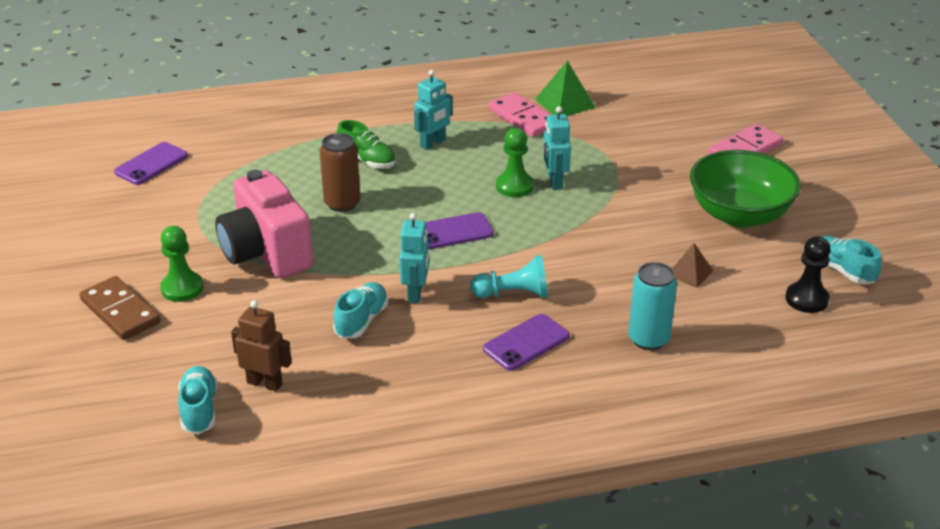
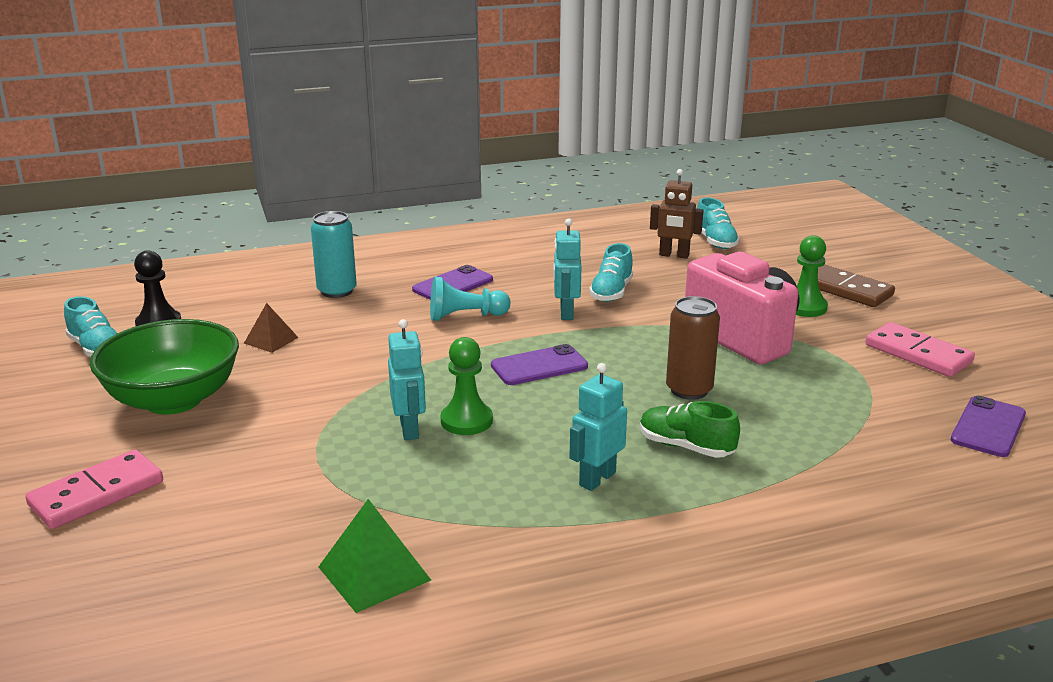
camera: 175 degrees right, 10 degrees down
pink domino [489,92,551,137] -> pink domino moved to [865,322,975,377]

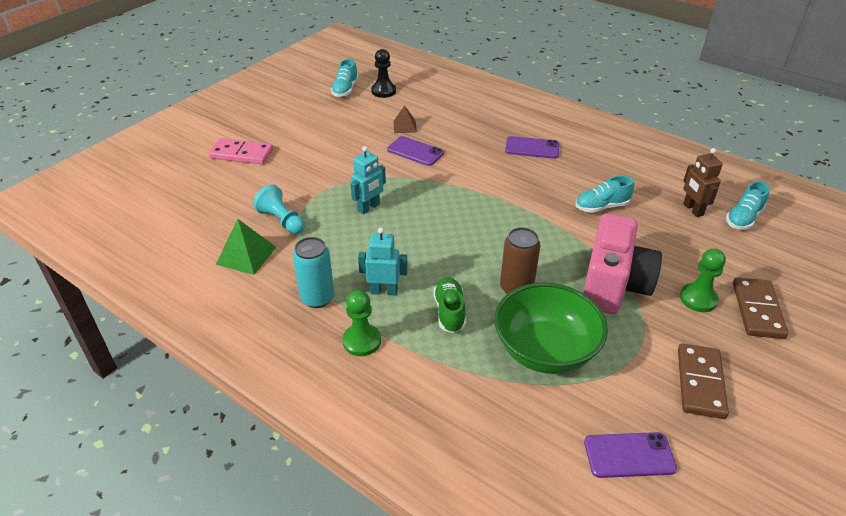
camera: 55 degrees right, 15 degrees up
green bowl [90,319,239,415] -> green bowl moved to [495,282,608,374]
turquoise can [311,211,357,298] -> turquoise can moved to [293,237,334,308]
turquoise pawn [430,277,510,321] -> turquoise pawn moved to [253,184,305,234]
green pawn [441,337,493,435] -> green pawn moved to [342,290,381,356]
purple phone [491,344,588,385] -> purple phone moved to [387,136,444,166]
turquoise robot [553,218,581,320] -> none
pink domino [865,322,975,377] -> brown domino [678,344,729,419]

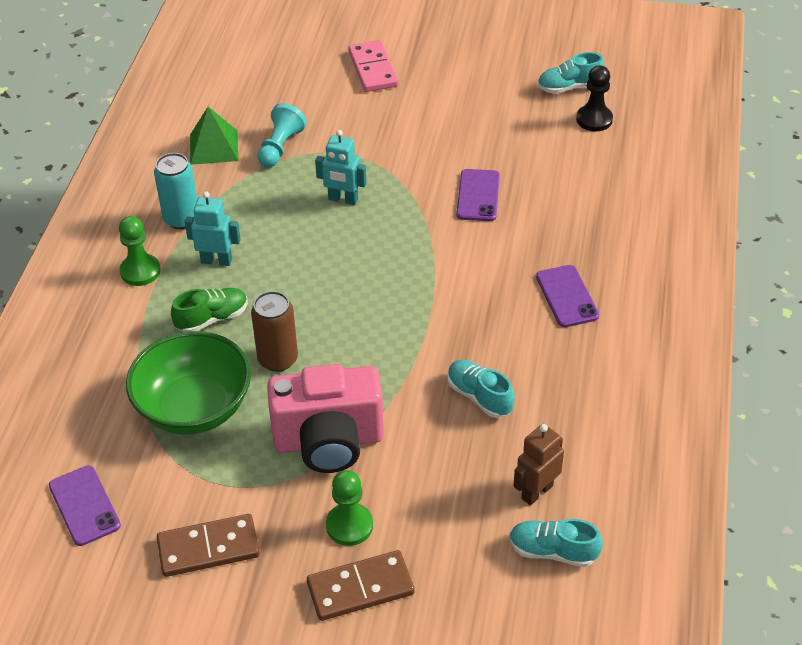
camera: 65 degrees right, 5 degrees up
turquoise robot [358,227,408,295] -> turquoise robot turned 60 degrees counterclockwise [184,191,241,266]
brown pyramid [393,105,417,133] -> none

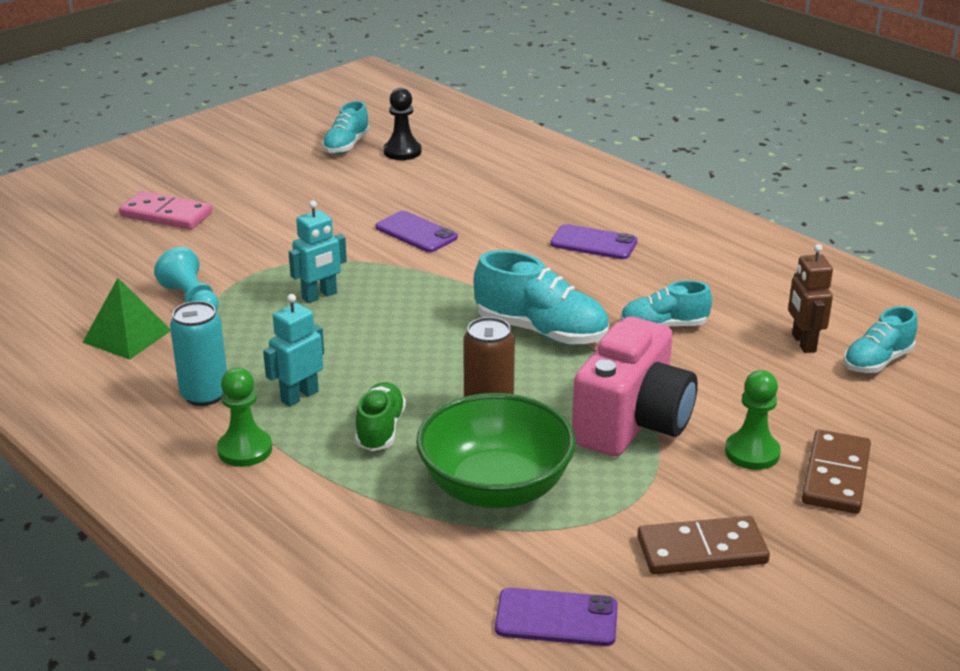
camera: 55 degrees left, 15 degrees down
brown domino [157,514,260,577] -> brown domino turned 60 degrees clockwise [637,516,770,575]
none -> turquoise shoe [474,250,609,345]

